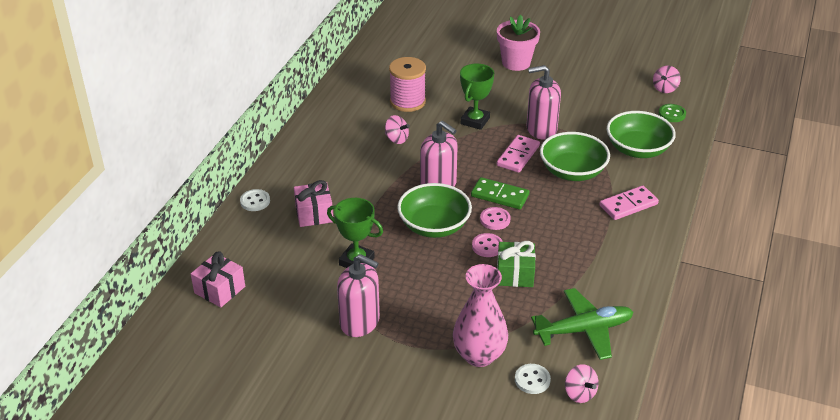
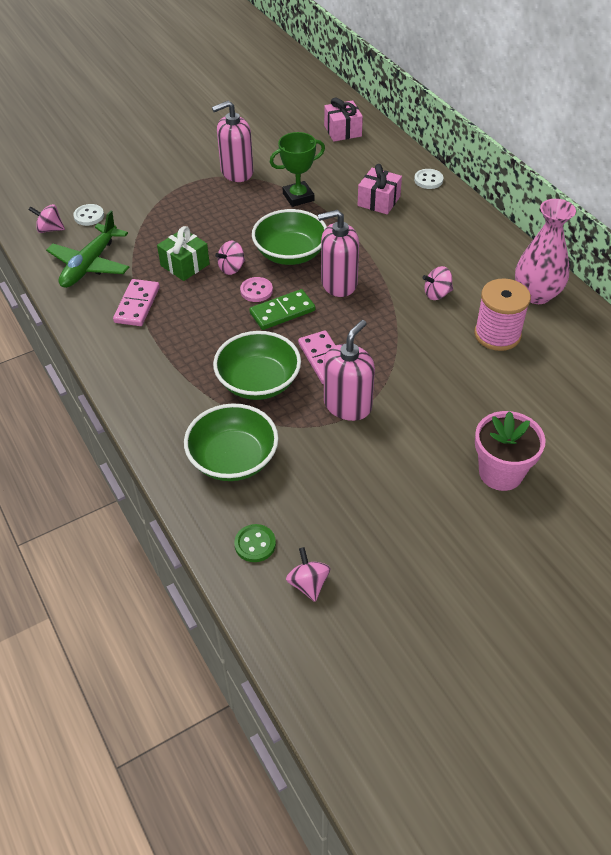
camera: 130 degrees right, 10 degrees up
pink vase [453,264,508,367] -> pink vase moved to [515,199,576,304]
green trophy [460,63,494,130] -> none
pink button [472,233,503,257] -> pink spinning top [215,241,245,275]
pink domino [600,186,659,220] -> pink domino moved to [113,279,160,326]

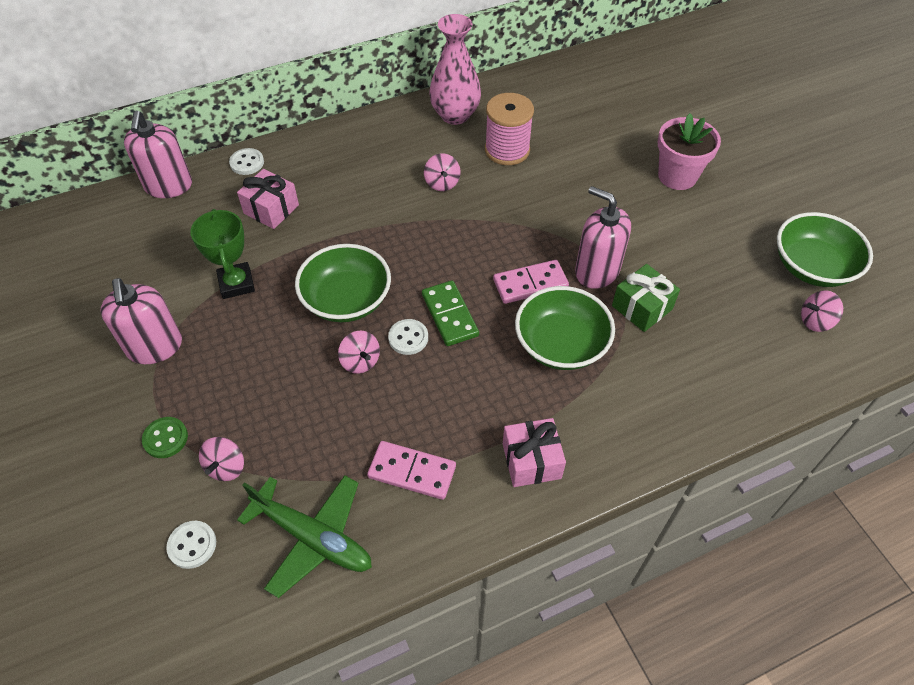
camera: 85 degrees left, 5 degrees up
pink spinning top [29,204,65,233] -> pink spinning top moved to [199,437,244,481]
green gift [157,226,210,281] -> green gift moved to [612,264,680,332]
green bowl [184,403,279,481] -> green bowl moved to [777,212,873,287]
green button [234,524,276,562] -> green button moved to [142,417,188,458]
pink button [240,277,273,302] -> white button [388,319,428,355]
pink soap dispenser [318,210,359,297] -> pink soap dispenser moved to [124,111,192,198]
pink gift [324,97,363,142] -> pink gift moved to [503,418,566,487]

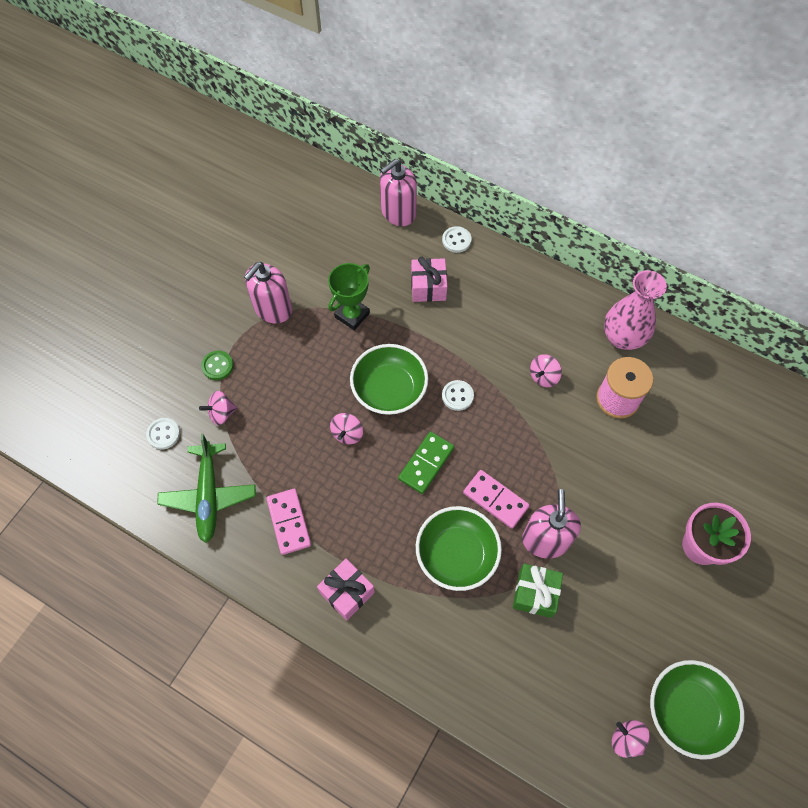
camera: 55 degrees right, 10 degrees up
white button [388,319,428,355] -> white button moved to [442,380,474,411]

